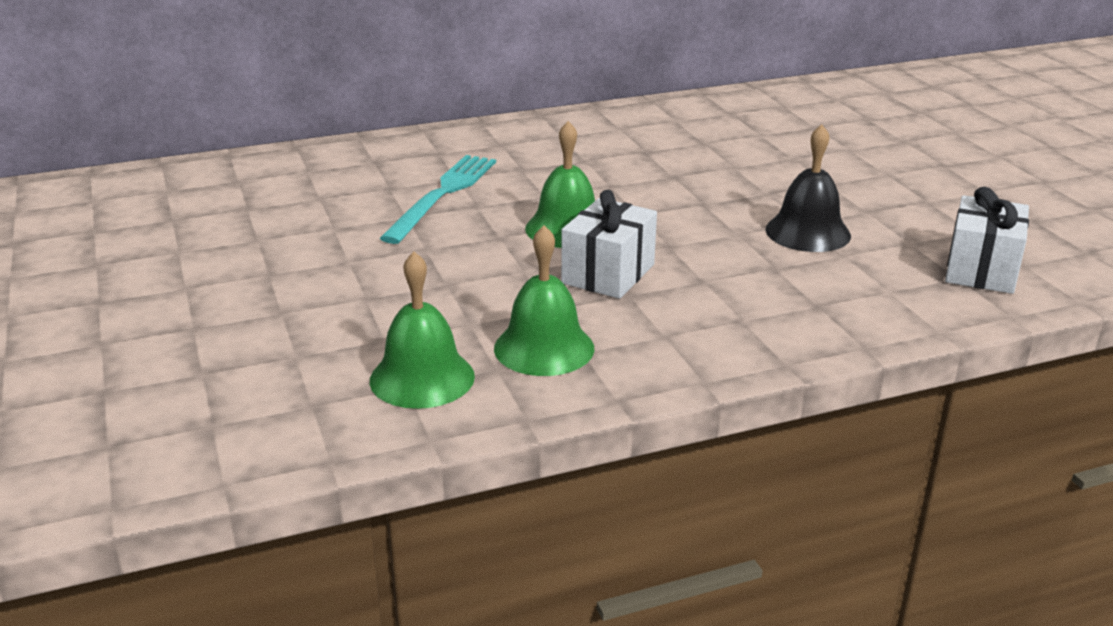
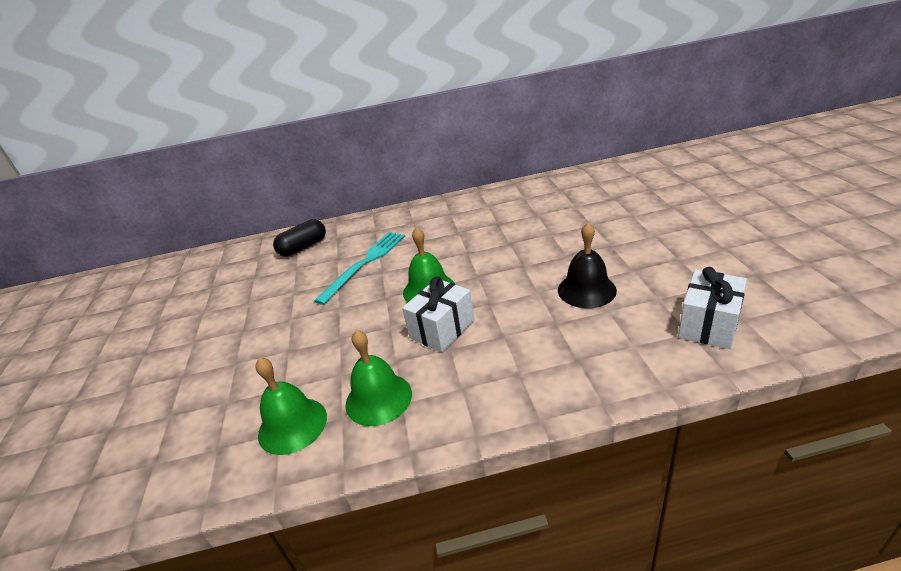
camera: 15 degrees right, 5 degrees up
none -> black capsule [273,219,326,256]

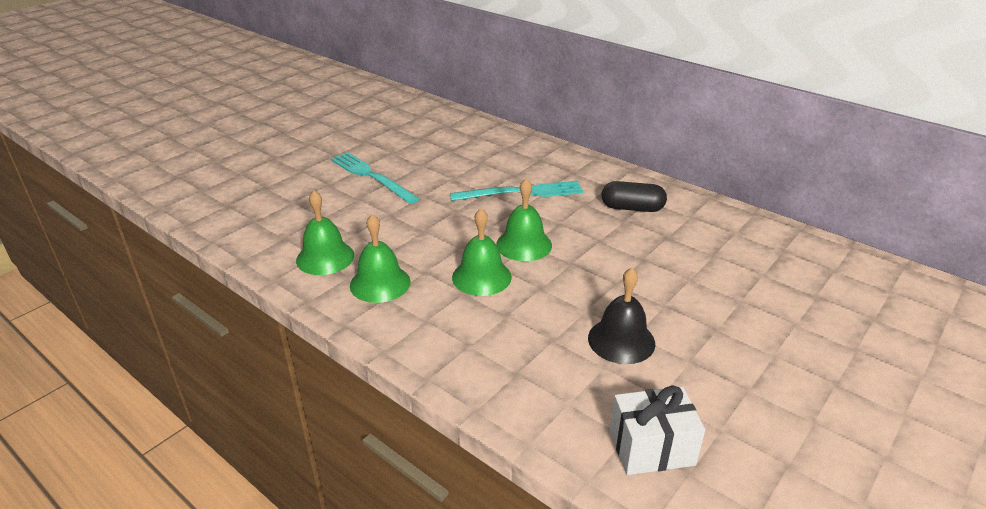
camera: 45 degrees right, 0 degrees up
black capsule [273,219,326,256] -> black capsule moved to [601,181,667,212]
white gift [402,277,475,353] -> green bell [452,208,512,296]
none -> turquoise fork [331,152,420,204]

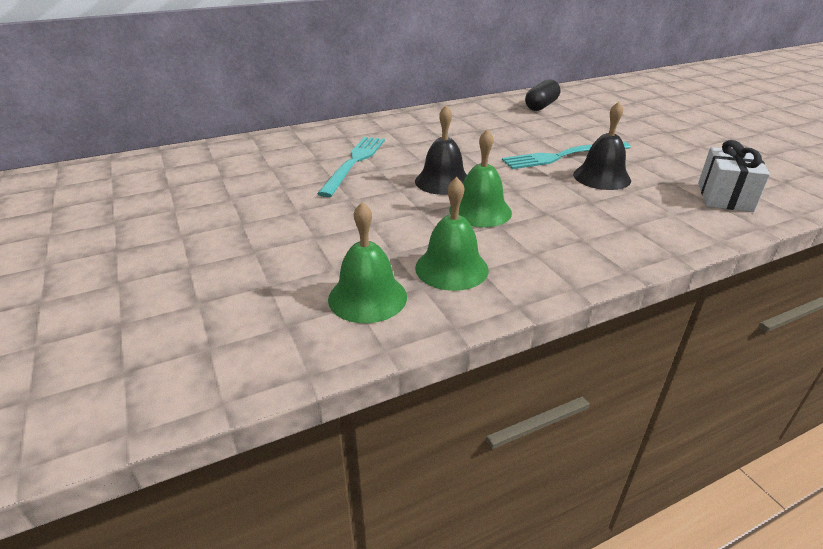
camera: 65 degrees left, 0 degrees up
turquoise fork [331,152,420,204] -> turquoise fork moved to [502,142,631,169]
green bell [496,178,552,261] -> black bell [415,105,467,195]
black capsule [601,181,667,212] -> black capsule moved to [525,80,560,111]

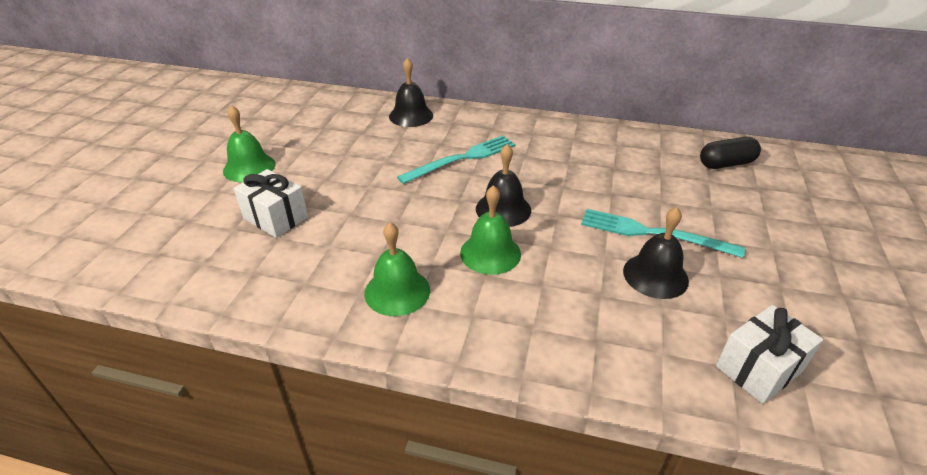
camera: 40 degrees right, 5 degrees up
green bell [328,202,407,323] -> green bell moved to [223,105,276,182]
none -> white gift [234,169,308,238]
none -> black bell [389,58,433,127]

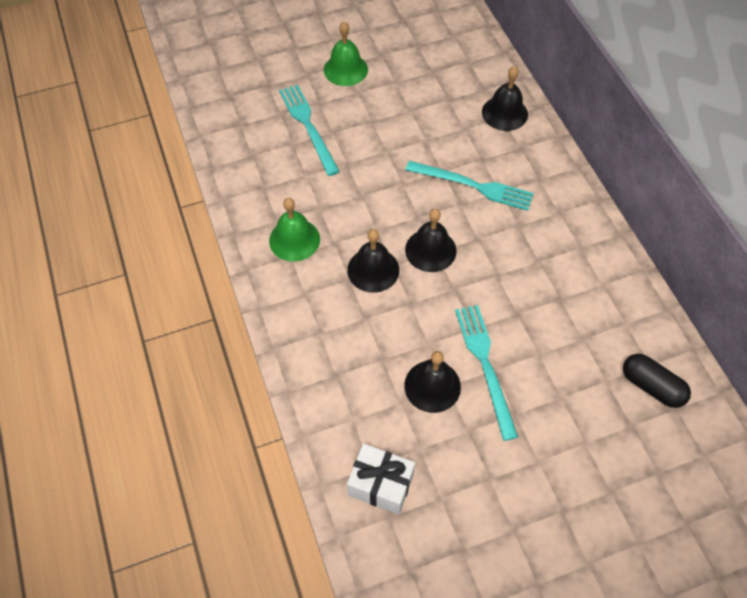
camera: 55 degrees right, 20 degrees up
white gift [234,169,308,238] -> turquoise fork [279,84,340,176]
green bell [460,185,521,275] -> black bell [347,229,399,293]

